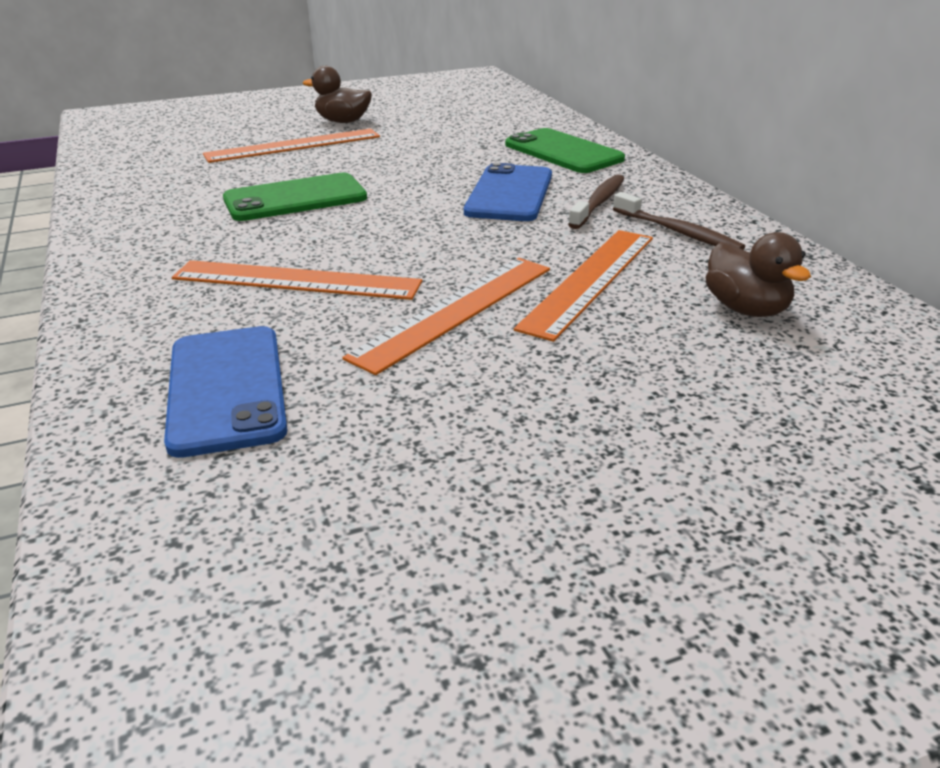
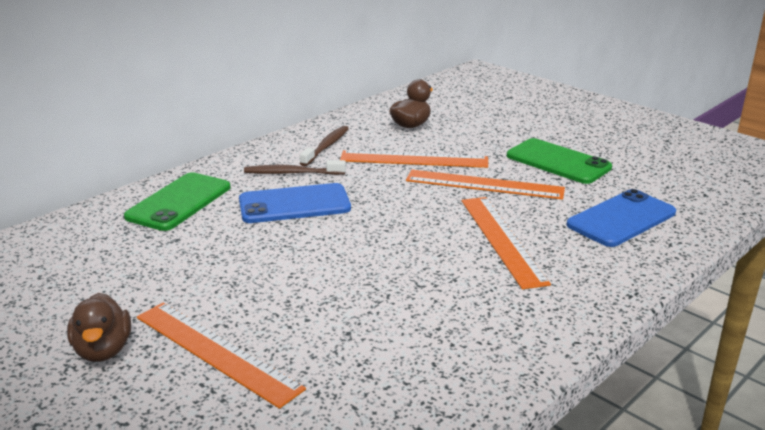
camera: 115 degrees left, 5 degrees down
green phone [223,173,367,221] -> green phone moved to [507,138,612,184]

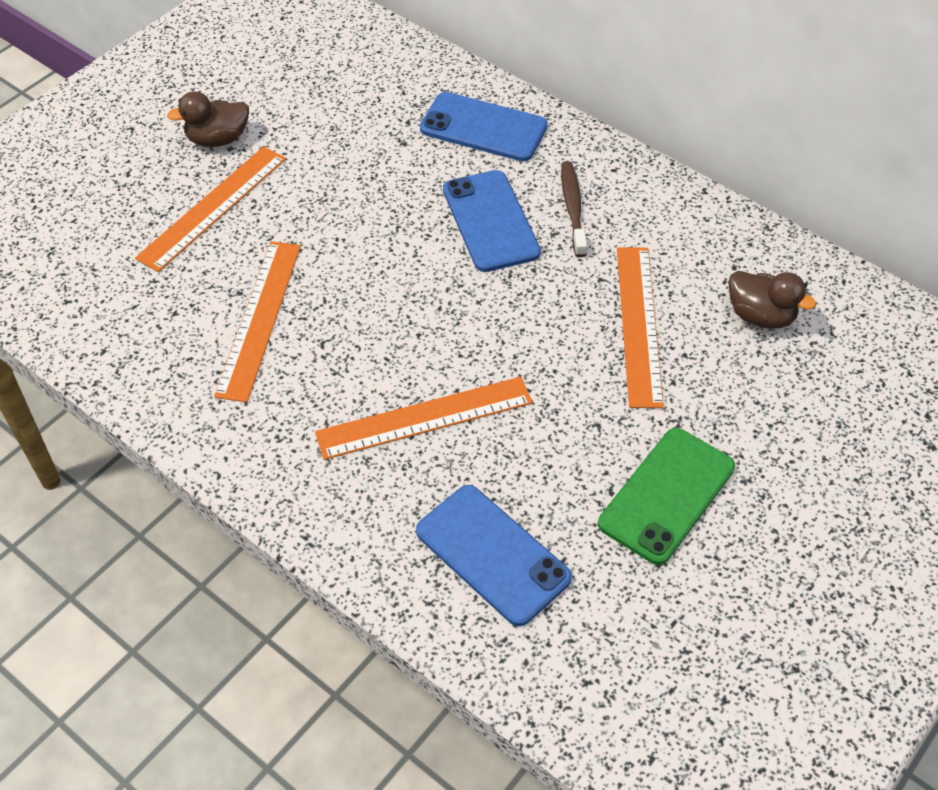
camera: 85 degrees right, 25 degrees up
green phone [124,172,230,231] -> blue phone [420,92,548,161]
brown toothbrush [300,126,349,166] -> none
orange ruler [406,170,565,200] -> orange ruler moved to [214,241,301,402]

